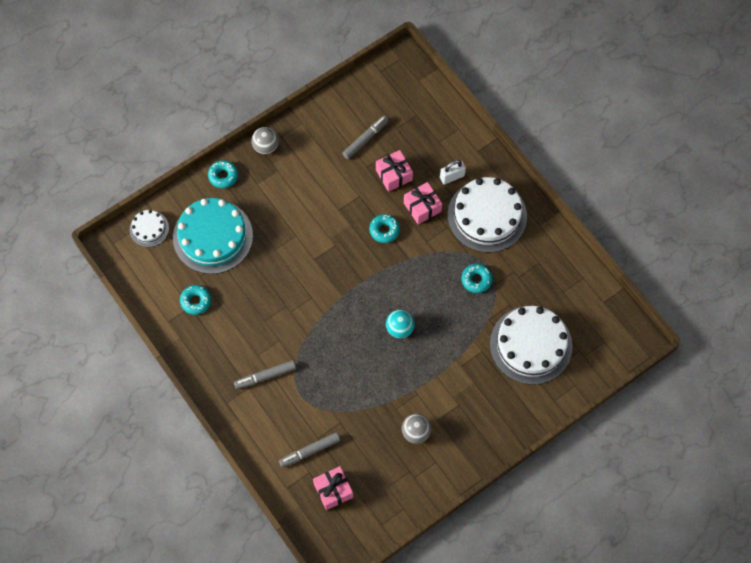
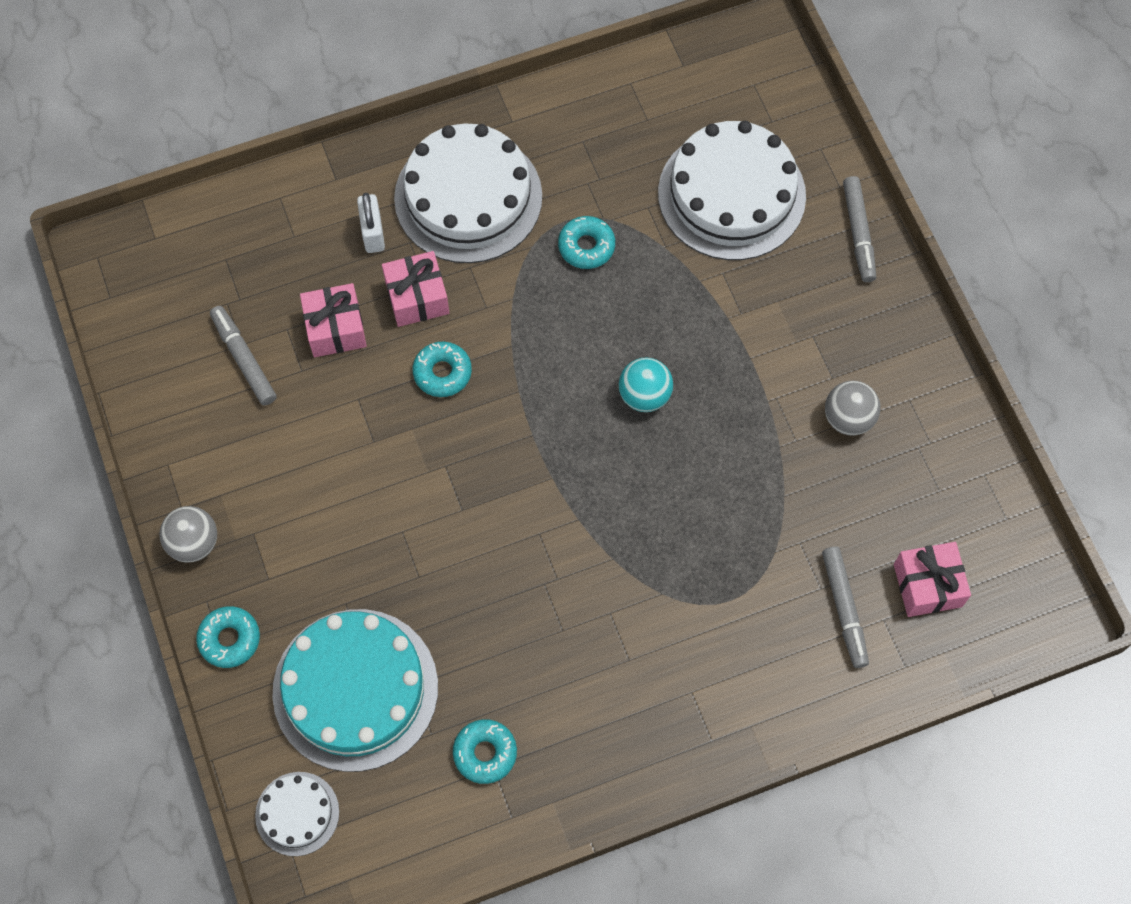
camera: 75 degrees left, 0 degrees up
grey marker [234,360,296,389] -> grey marker moved to [843,176,876,282]

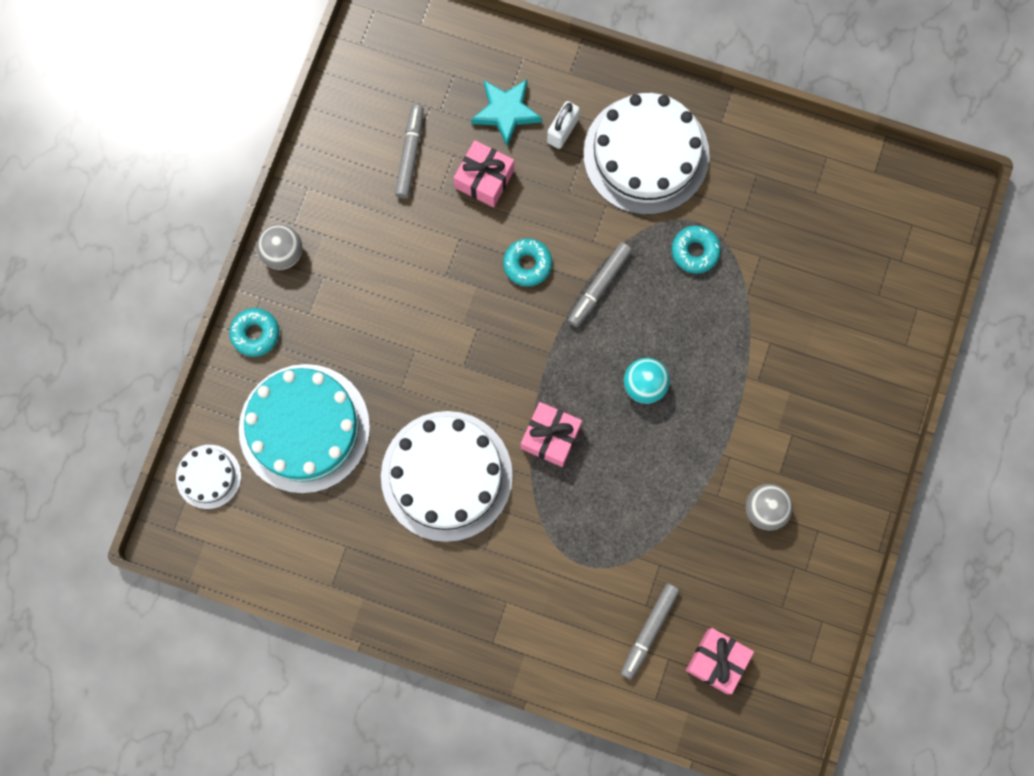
camera: 40 degrees right, 10 degrees up
pink gift [382,251,449,327] -> pink gift moved to [521,402,582,467]
turquoise donut [453,719,517,784] -> none
white cake [658,121,806,260] -> white cake moved to [381,411,513,542]
grey marker [843,176,876,282] -> grey marker moved to [568,242,632,327]
none -> turquoise star [471,79,542,147]

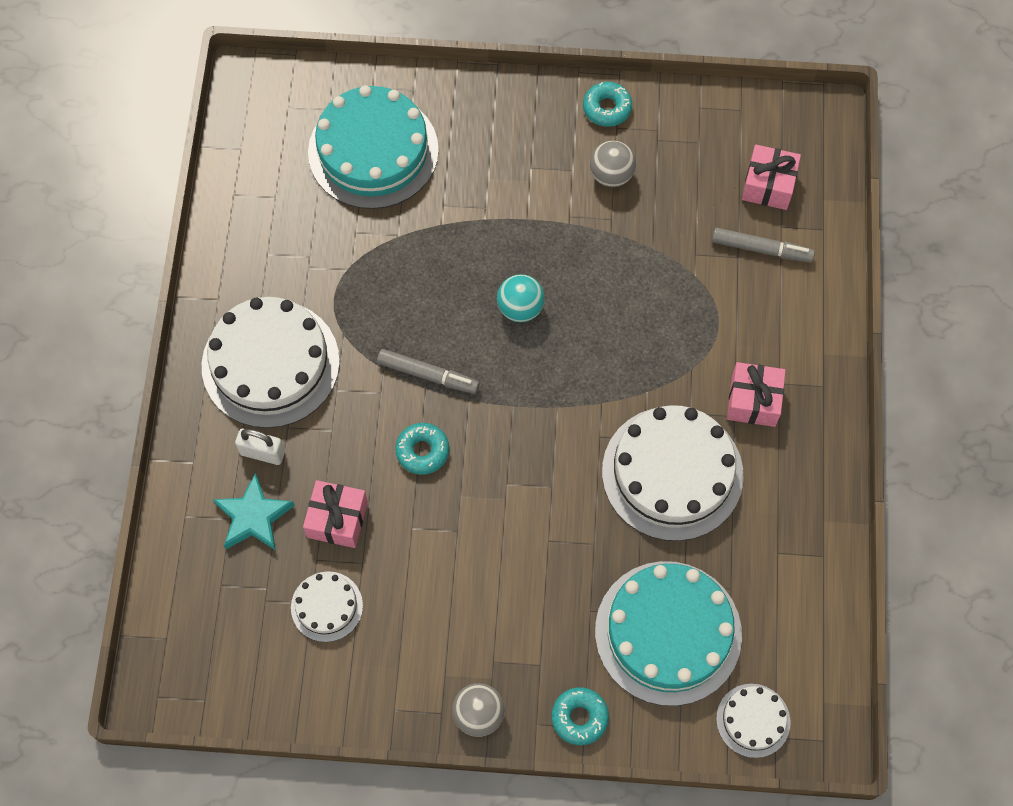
camera: 105 degrees left, 10 degrees down
grey marker [395,104,424,198] -> white cake [291,571,363,642]
pink gift [521,402,582,467] -> pink gift moved to [727,362,786,427]
turquoise donut [672,226,721,274] -> turquoise donut moved to [583,82,632,127]
none -> turquoise cake [308,85,439,209]

